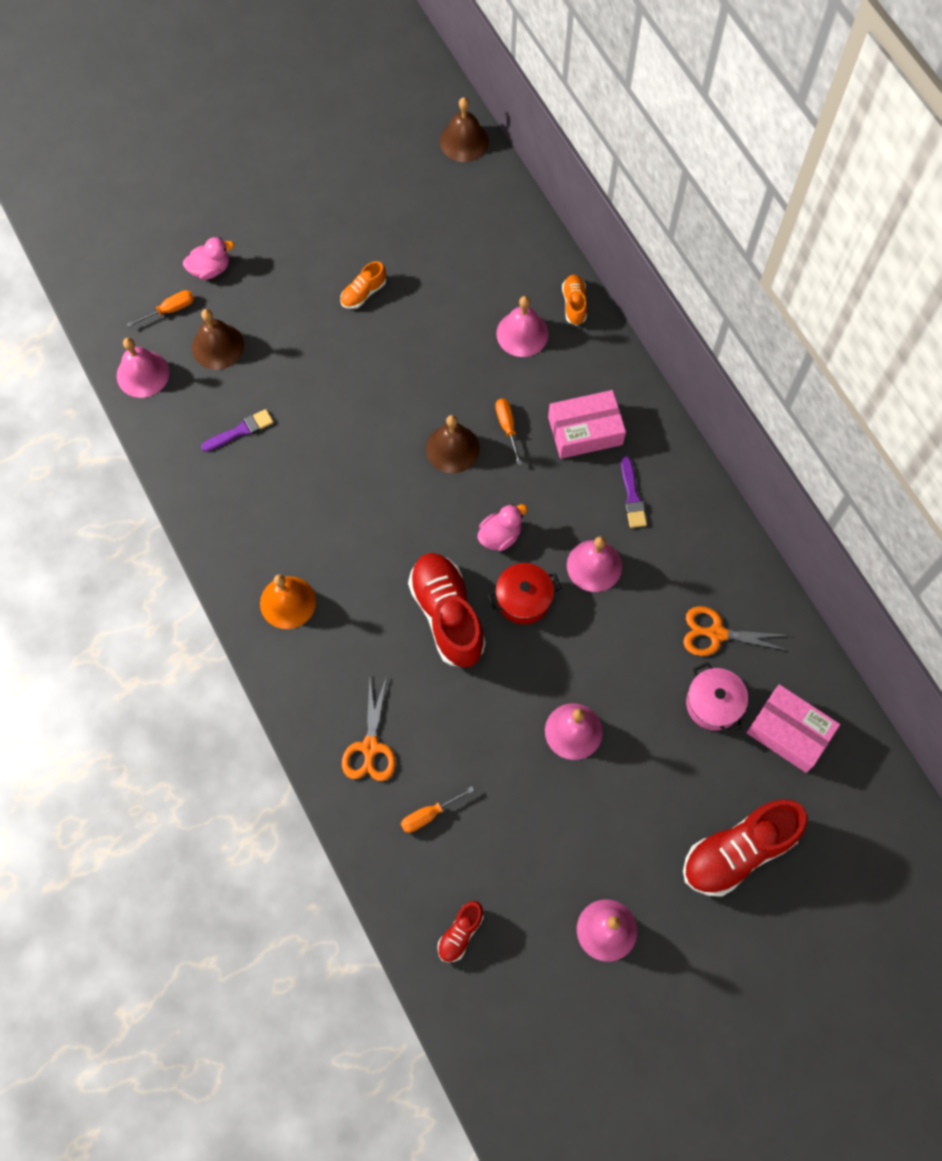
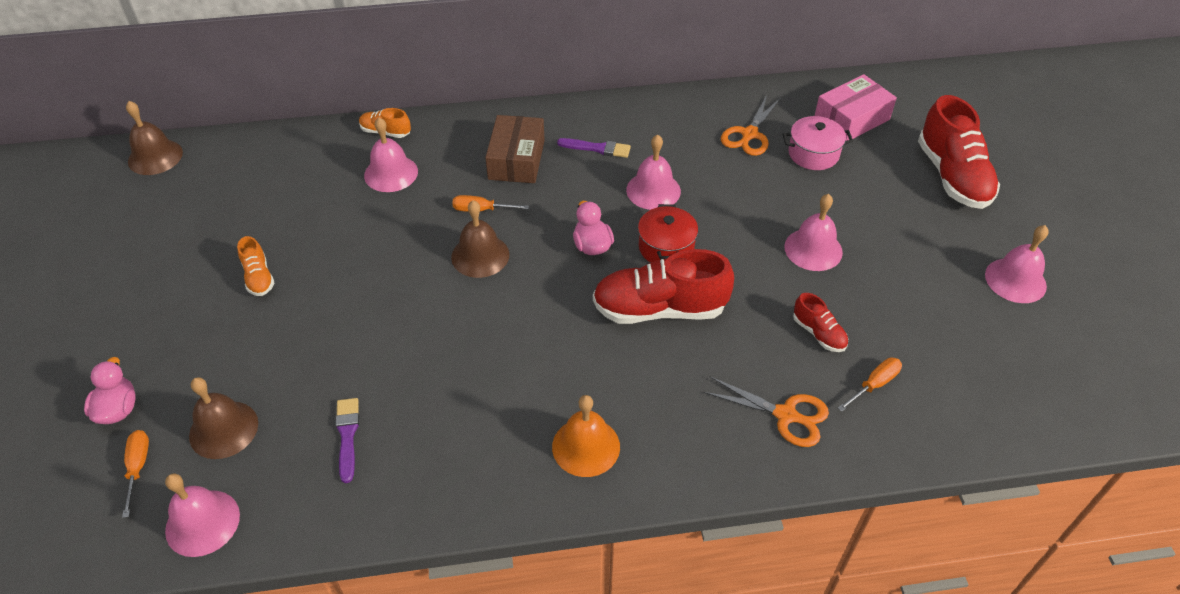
camera: 70 degrees left, 20 degrees down
orange screwdriver [401,786,475,833] -> orange screwdriver turned 120 degrees counterclockwise [838,357,902,412]
red shoe [437,901,484,963] -> red shoe moved to [793,293,848,352]
pink box [548,390,626,459] -> brown box [485,115,545,183]

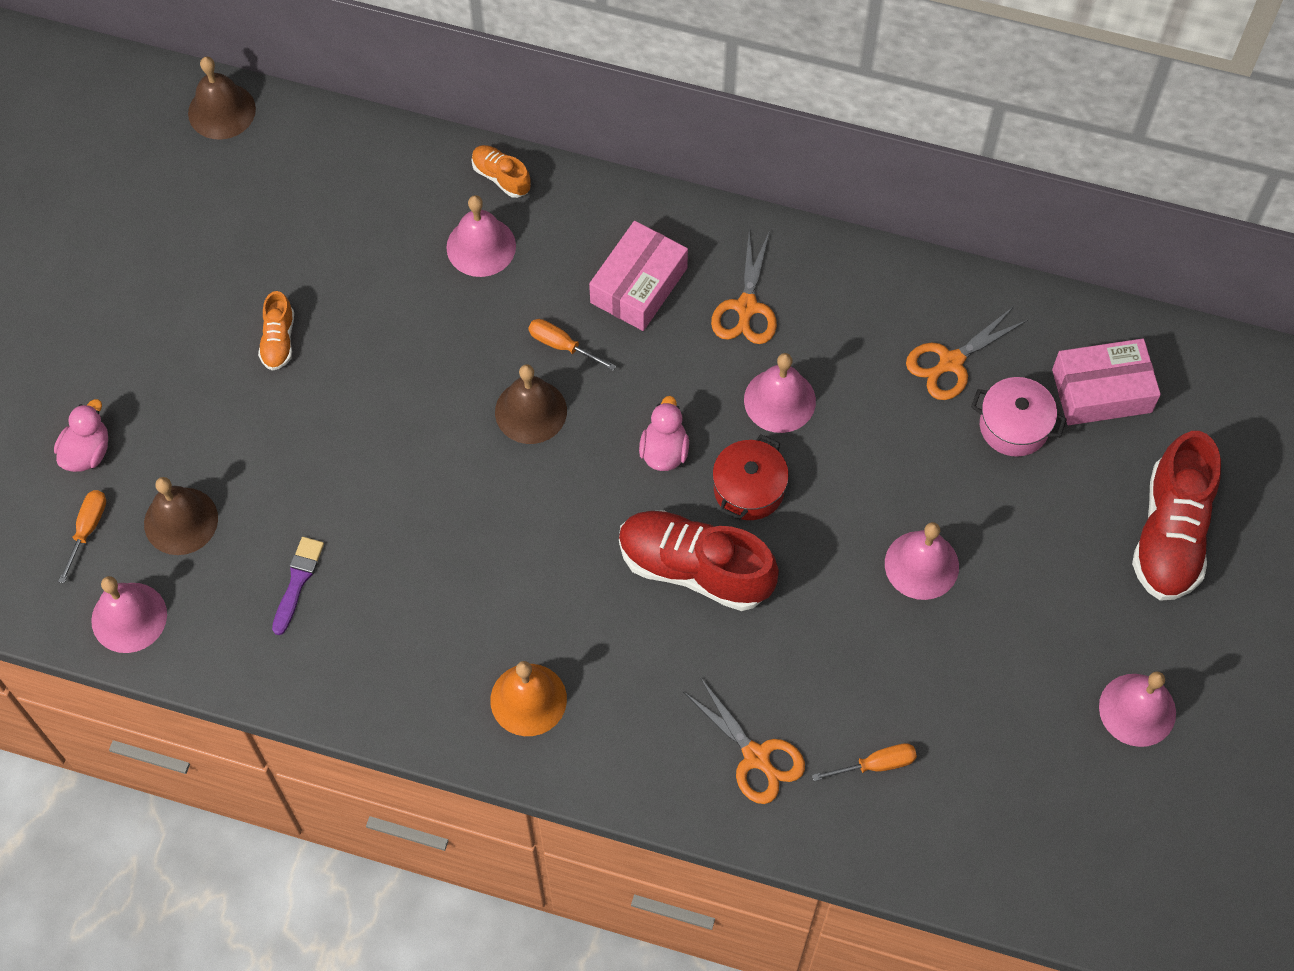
camera: 25 degrees right, 15 degrees up
brown box [485,115,545,183] -> pink box [589,221,688,331]
purple brush [557,138,631,158] -> orange scissors [711,230,777,344]
red shoe [793,293,848,352] -> none

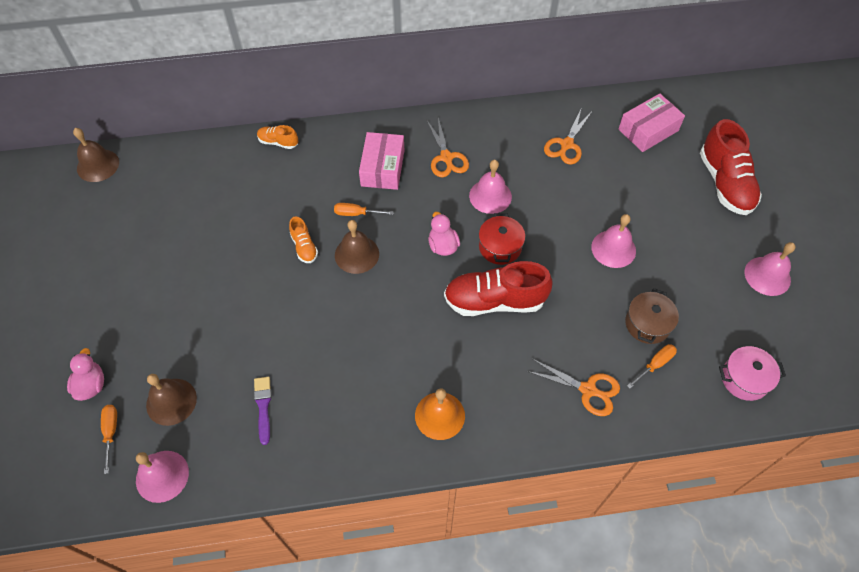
camera: 25 degrees left, 5 degrees down
orange shoe [258,291,294,371] -> orange shoe moved to [289,217,318,263]
pink bell [446,195,516,277] -> none
pink pot [971,377,1067,457] -> pink pot moved to [719,346,786,401]
none -> brown pot [625,288,679,344]

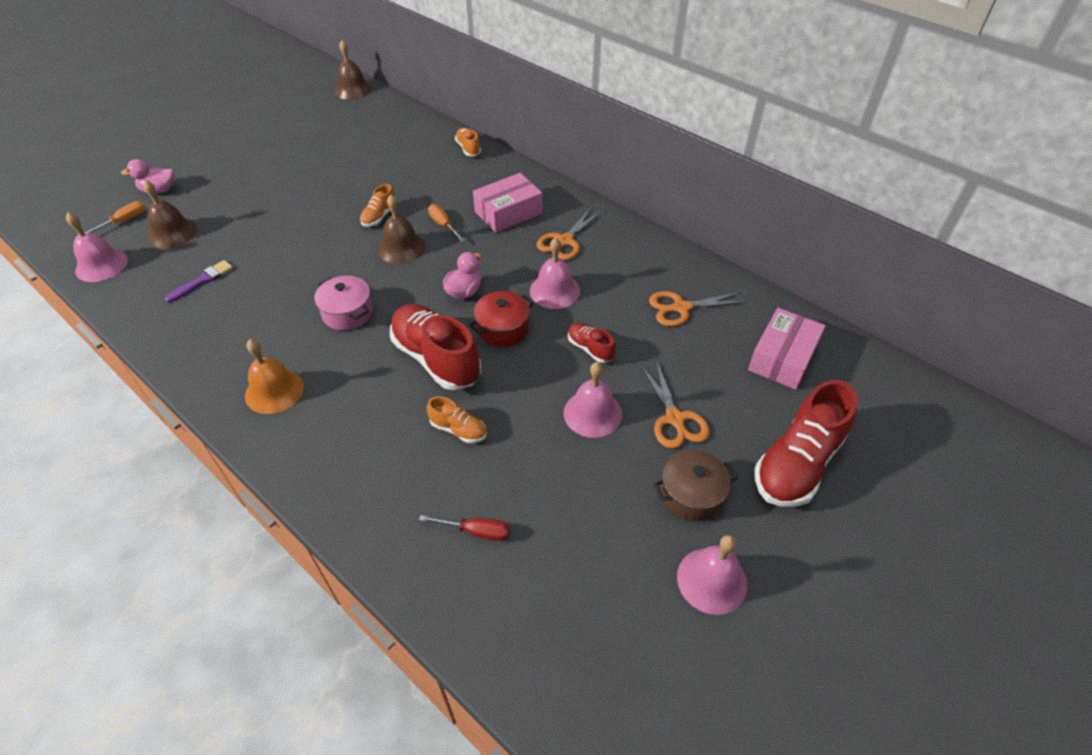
camera: 50 degrees right, 10 degrees down
pink duck [67,348,104,401] -> pink duck turned 150 degrees counterclockwise [121,159,174,194]
orange scissors [527,359,620,416] -> orange scissors moved to [641,360,709,449]
pink box [618,93,685,152] -> pink box turned 75 degrees counterclockwise [748,308,825,390]
brown pot [625,288,679,344] -> brown pot moved to [653,450,738,521]
orange screwdriver [627,344,677,389] -> red screwdriver [419,515,510,541]
pink pot [719,346,786,401] -> pink pot moved to [314,276,373,330]
none -> orange shoe [427,396,487,443]
none -> red shoe [568,323,616,363]

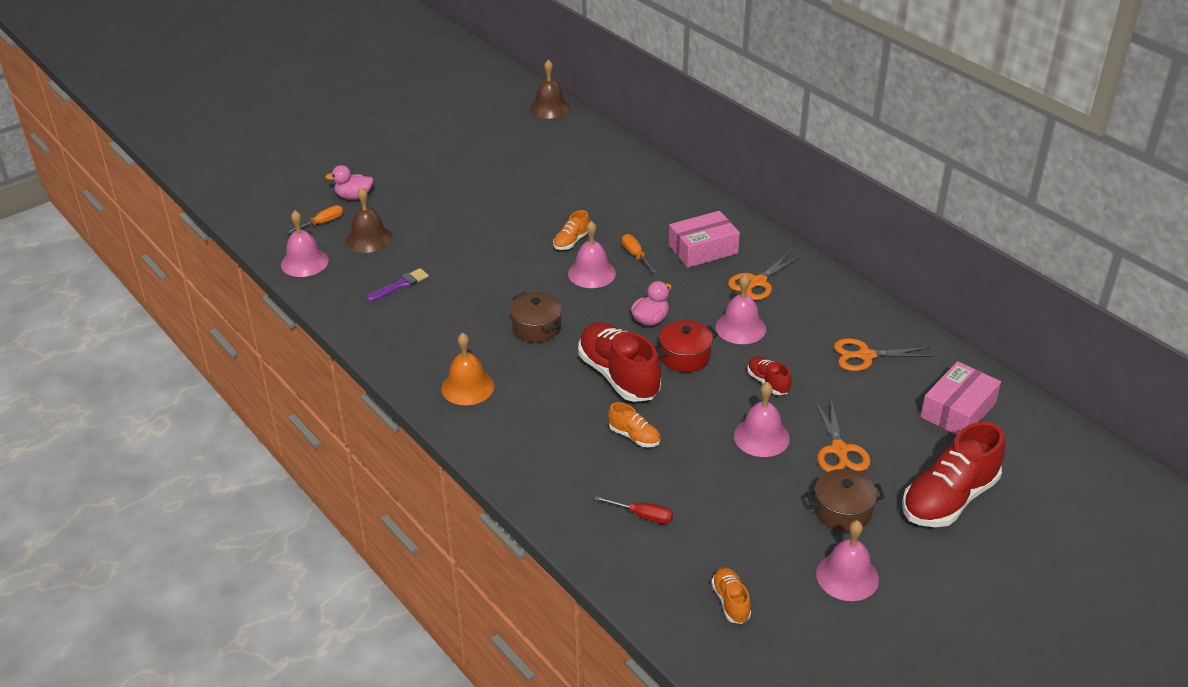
camera: 10 degrees right, 10 degrees down
pink pot [314,276,373,330] -> brown pot [510,292,562,343]
brown bell [377,195,426,264] -> pink bell [568,221,616,288]
orange shoe [455,128,481,156] -> orange shoe moved to [711,568,751,624]

